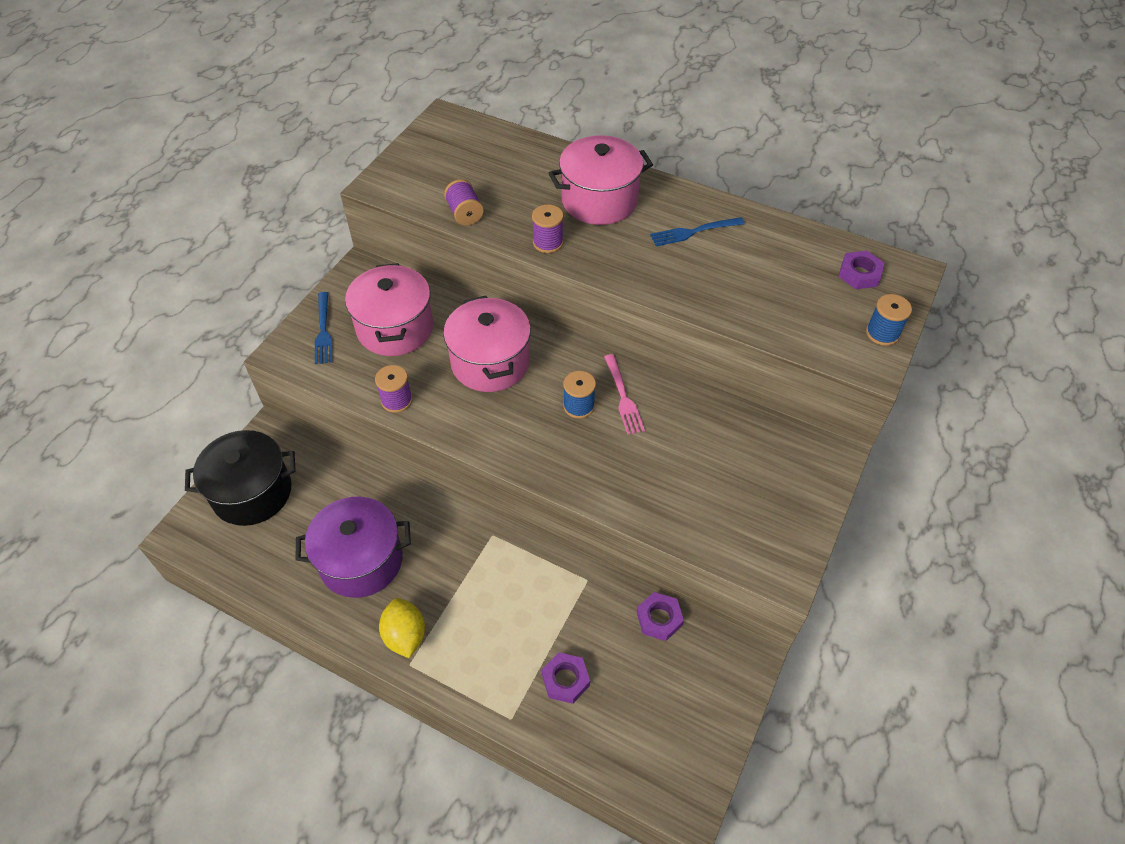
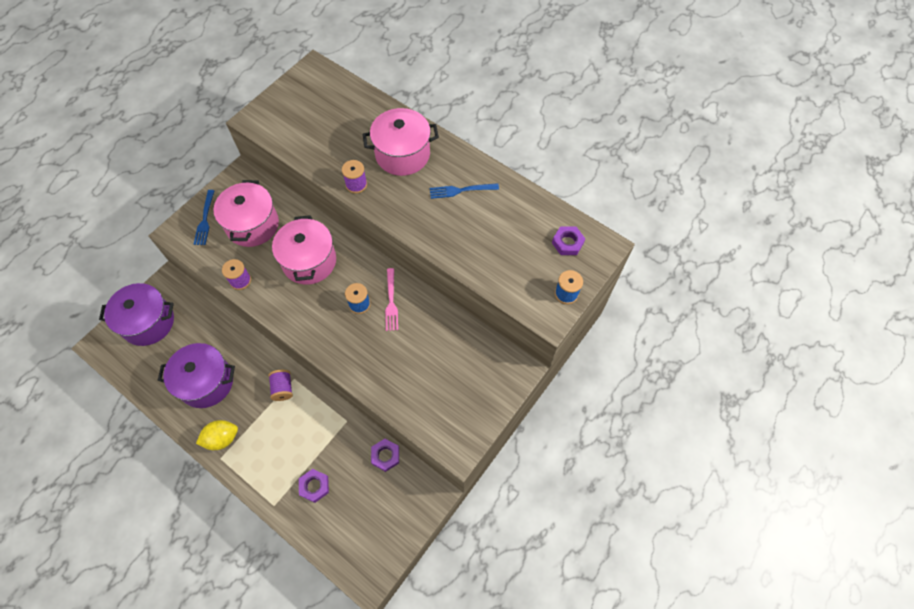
camera: 10 degrees right, 10 degrees up
black pot [185,430,296,526] -> purple pot [99,283,174,346]
yellow lemon [379,598,425,658] -> yellow lemon turned 75 degrees clockwise [196,420,238,450]
purple spool [444,179,484,225] -> purple spool moved to [269,370,293,401]

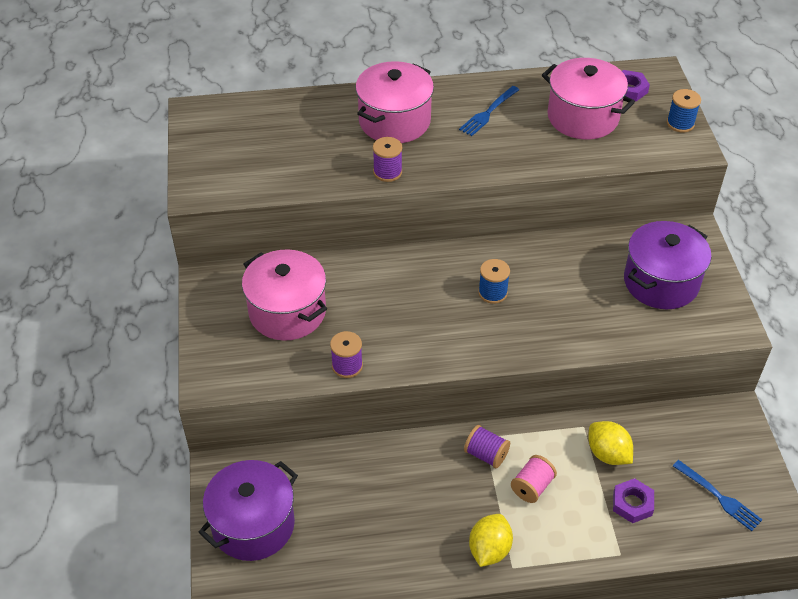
camera: 45 degrees left, 15 degrees down
purple pot [158,343,235,408] -> purple pot moved to [624,221,711,309]
blue fork [194,190,215,245] -> blue fork moved to [673,460,763,531]
pink pot [272,215,336,285] -> pink pot moved to [542,58,635,140]
purple nut [371,439,399,472] -> none
pink fork [385,268,398,331] -> none
none -> pink spool [511,455,557,503]
none -> yellow lemon [588,421,633,465]

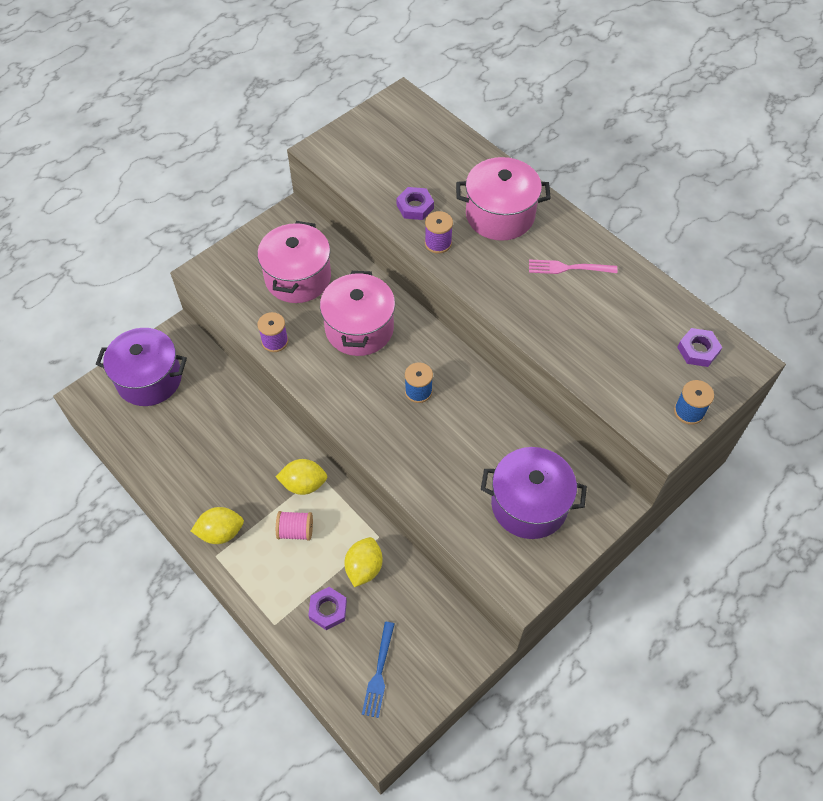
camera: 55 degrees right, 10 degrees up
blue fork [459,86,519,136] -> pink fork [529,259,617,274]
purple spool [464,425,510,468] -> yellow lemon [276,459,327,495]
pink pot [542,58,635,140] -> pink pot moved to [320,271,395,356]
none -> purple nut [397,187,434,220]

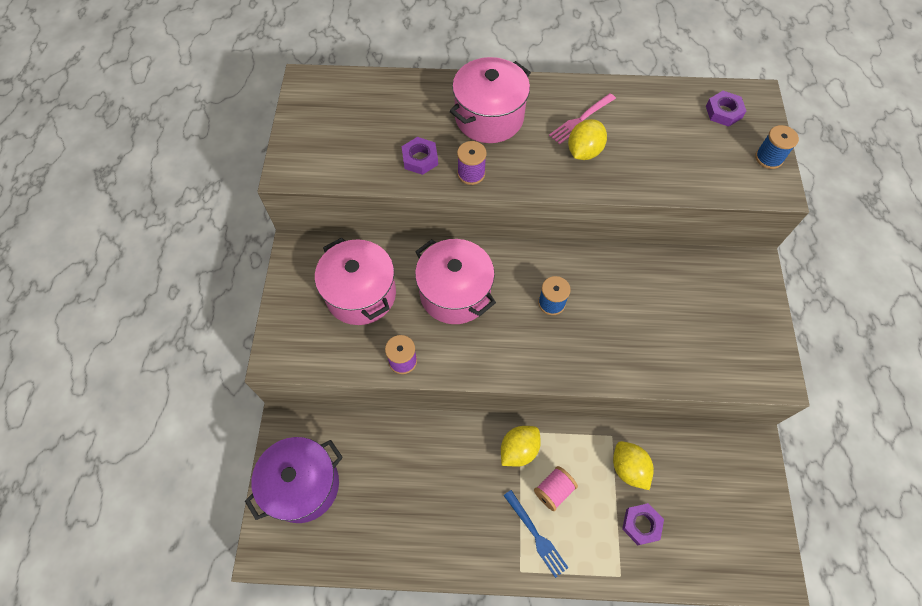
camera: 45 degrees left, 5 degrees up
yellow lemon [191,507,244,544] -> yellow lemon moved to [568,119,607,160]
blue fork [362,622,395,718] -> blue fork moved to [503,490,568,578]
purple pot [481,447,587,539] -> none

